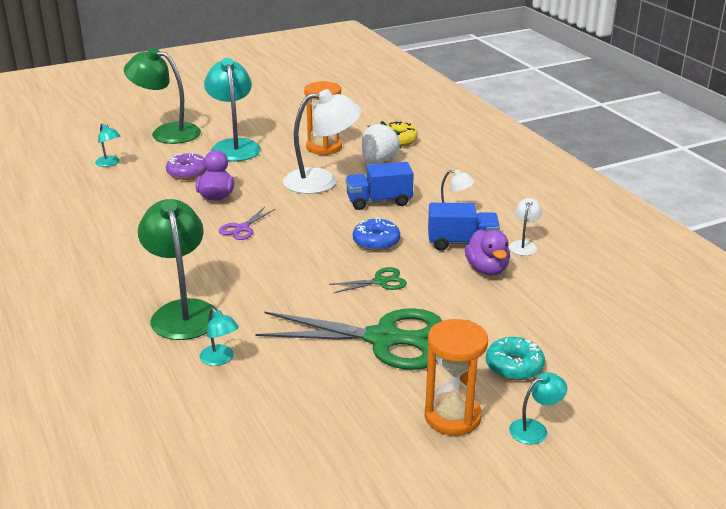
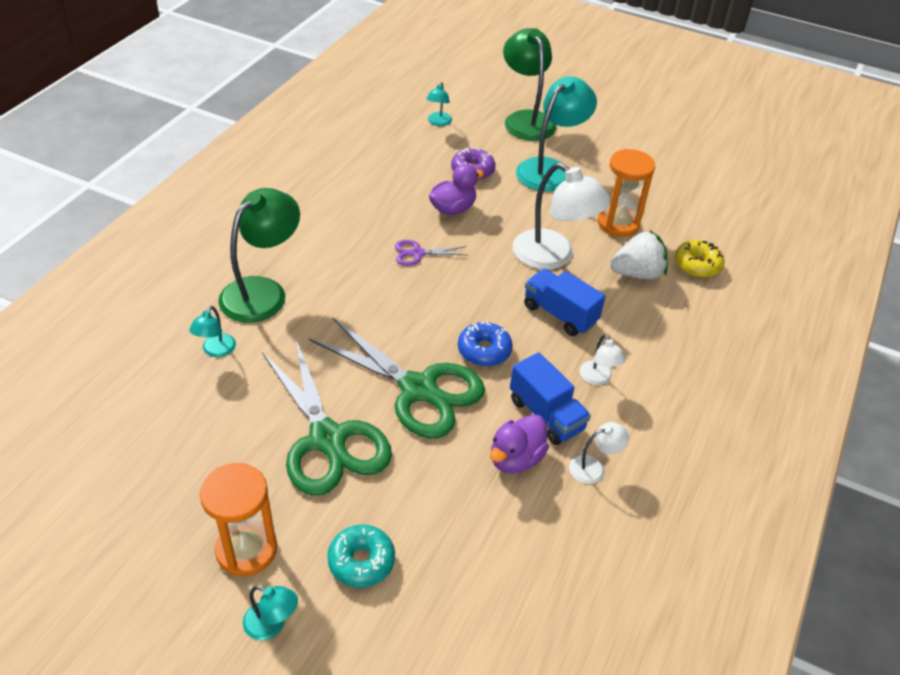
camera: 50 degrees right, 15 degrees up
green scissors [329,267,407,293] -> green scissors [309,317,485,438], size x2.24

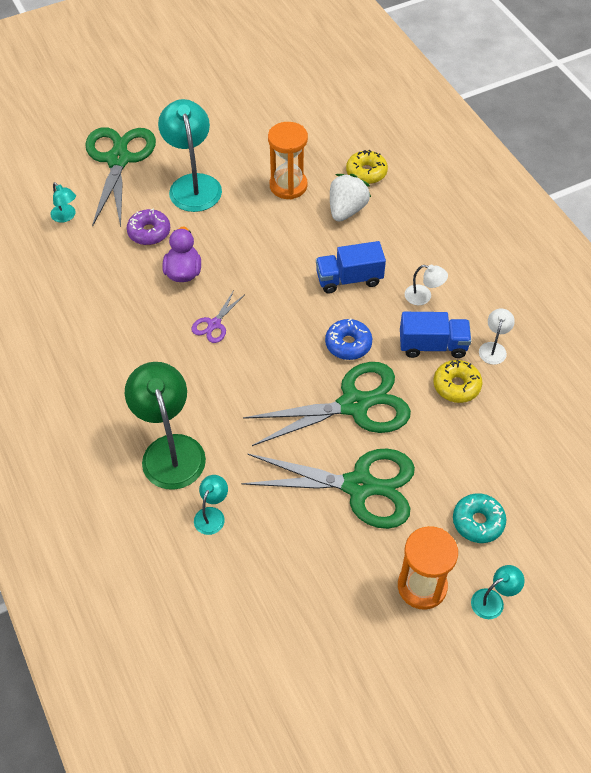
camera: 50 degrees left, 10 degrees up
turquoise lamp [189,306,236,357] -> turquoise lamp turned 120 degrees counterclockwise [194,475,228,535]
purple duck [490,414,549,474] -> yellow donut [433,360,482,403]
green lamp [503,28,556,141] -> green scissors [85,127,156,227]
white lamp [513,163,611,270] -> none

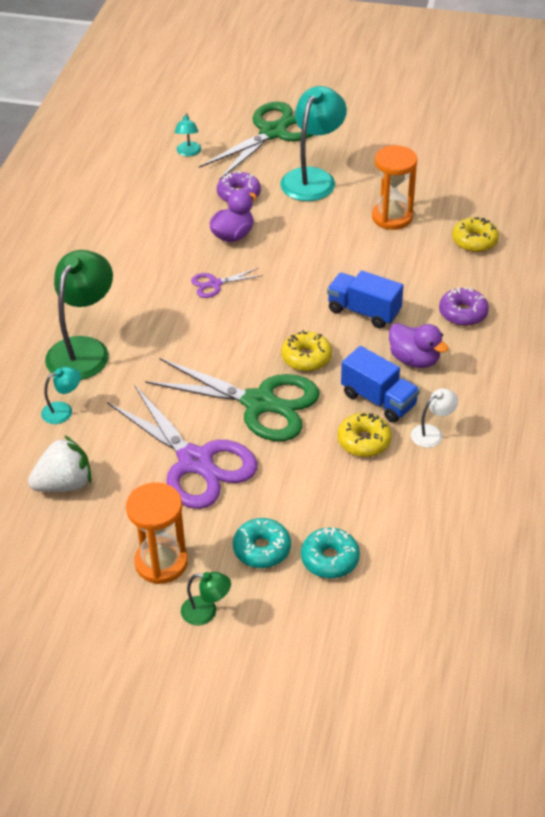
camera: 40 degrees right, 10 degrees down
green scissors [241,449,415,529] -> purple scissors [107,384,257,509]
blue donut [325,319,372,360] -> yellow donut [281,330,332,371]
white strawberry [330,174,371,222] -> white strawberry moved to [28,435,91,492]
white lamp [405,265,448,305] -> purple duck [389,323,449,368]
turquoise lamp [471,565,525,619] -> green lamp [181,572,231,626]
none -> turquoise donut [301,527,360,578]
none -> purple donut [439,287,489,326]

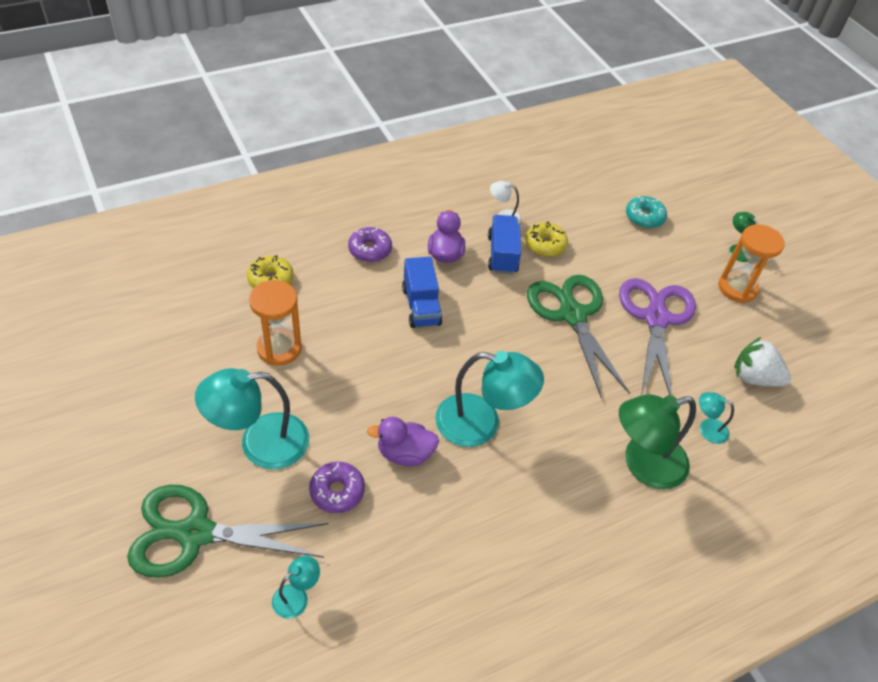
camera: 135 degrees left, 5 degrees up
purple scissors [191,268,263,298] -> turquoise lamp [435,351,544,447]
turquoise donut [233,518,291,568] -> none
yellow donut [281,330,332,371] -> none

